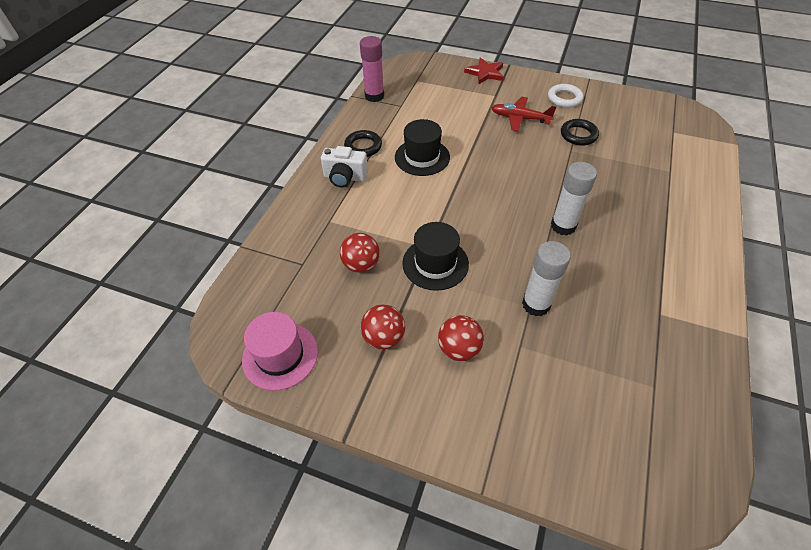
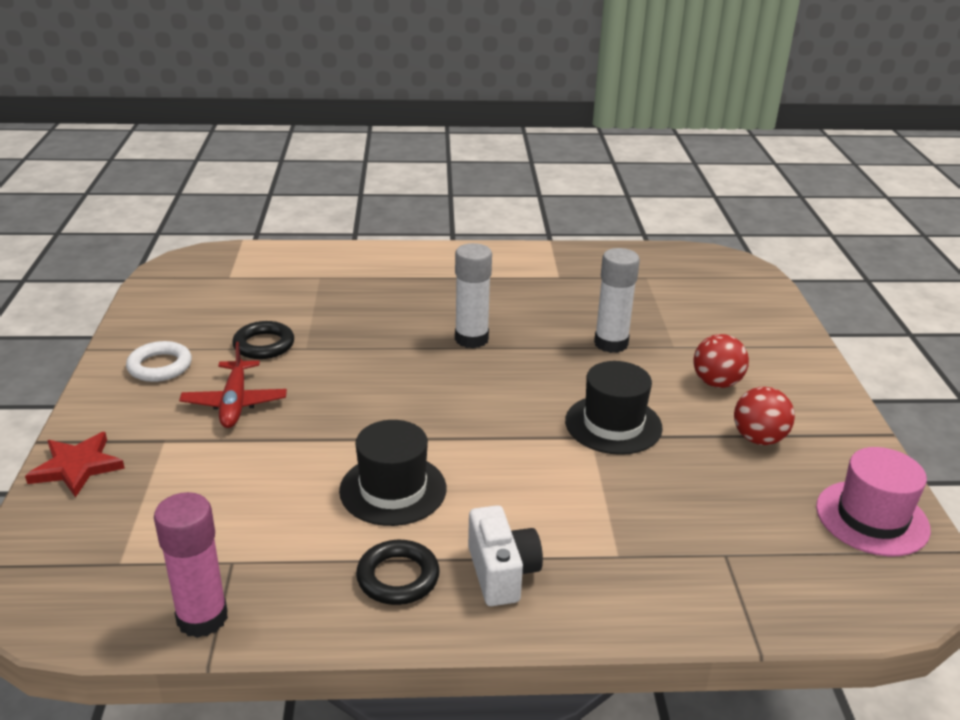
camera: 115 degrees left, 20 degrees down
red ball [340,233,380,273] -> none

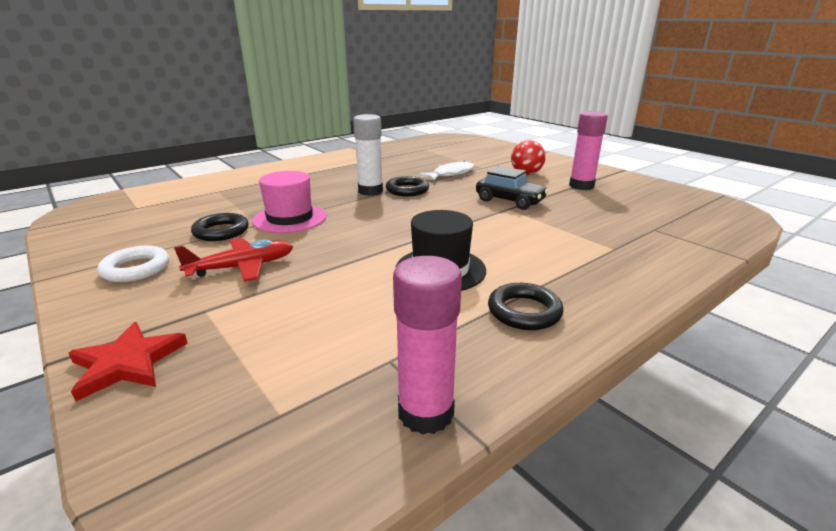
camera: 35 degrees left, 5 degrees down
red plane [179,342,287,428] -> red plane turned 75 degrees counterclockwise [174,237,293,282]
white camera [468,505,543,606] -> none
black hat [565,361,663,455] -> black car [476,166,548,210]
white glue stick [594,248,640,353] -> white fish [419,161,475,180]
red ball [734,387,795,445] -> pink glue stick [569,111,608,190]
pink hat [816,447,931,556] -> pink hat moved to [252,171,327,233]
none -> black ring [386,176,429,196]

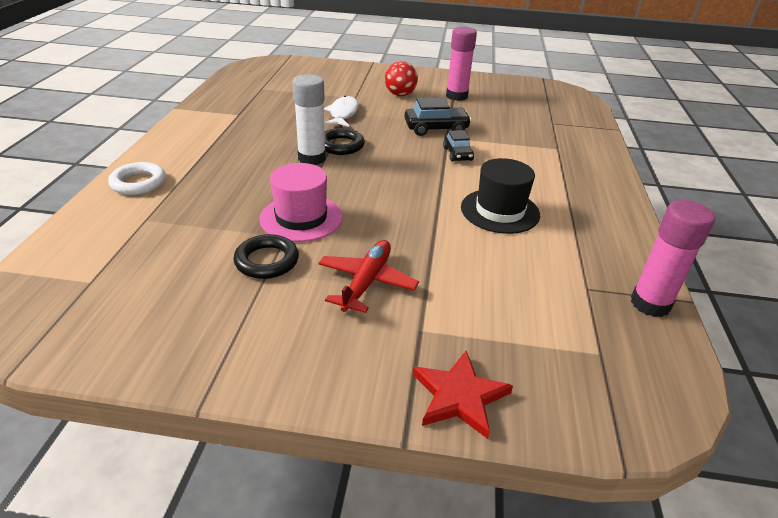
camera: 45 degrees left, 10 degrees up
white ring [98,245,169,282] -> white ring moved to [108,162,166,195]
black ring [488,283,564,330] -> none
none -> black car [443,130,474,162]

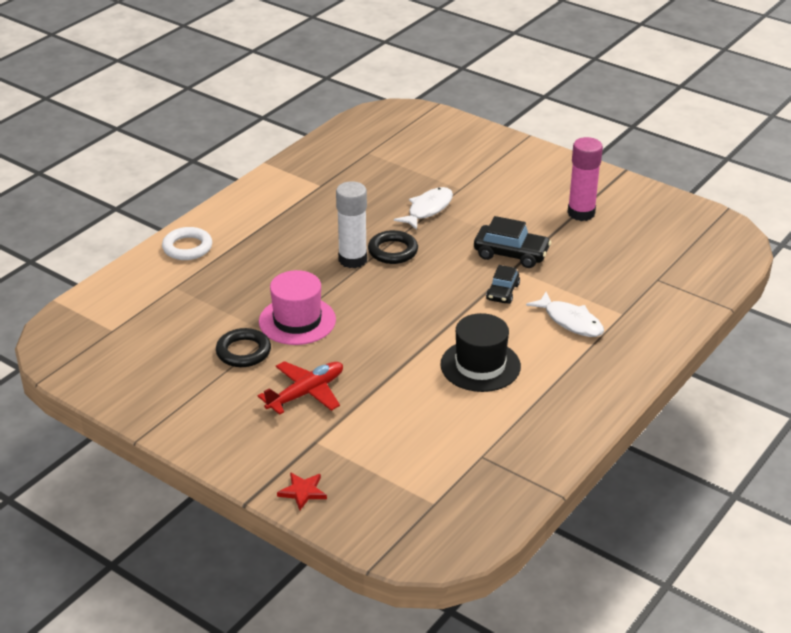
camera: 30 degrees right, 0 degrees up
red ball [385,61,418,96] -> none
red star [413,351,513,439] -> red star [277,472,327,510], size x0.65
pink glue stick [631,200,715,317] -> none
none -> white fish [526,292,604,337]

